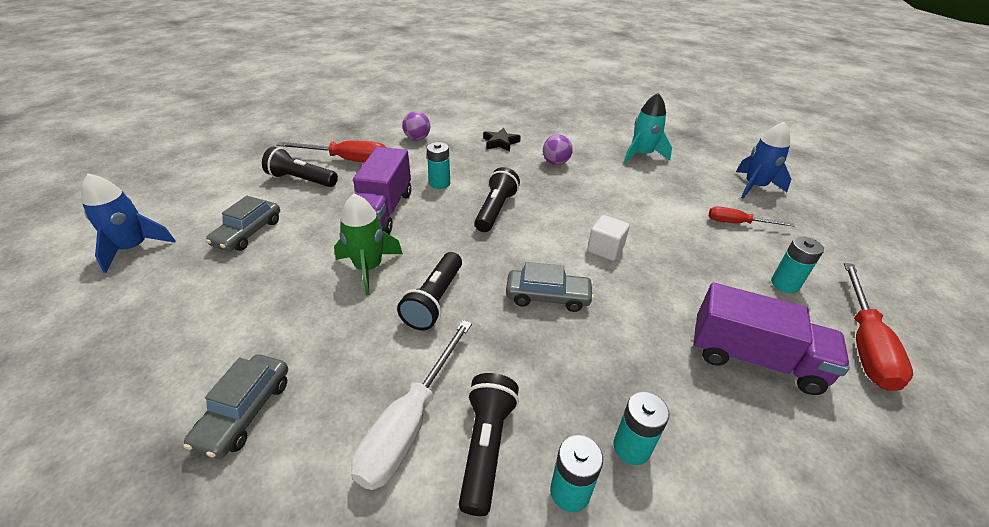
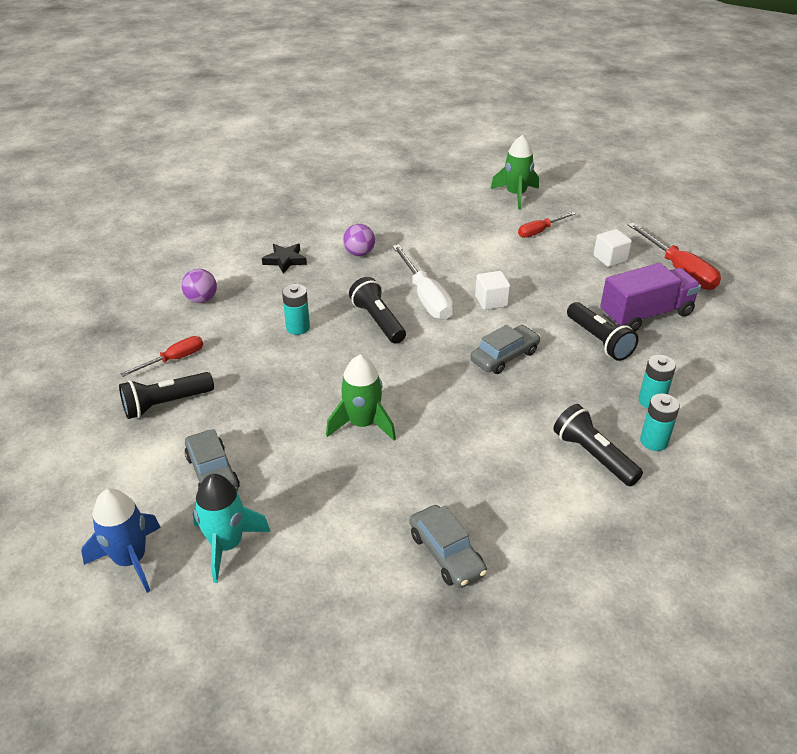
camera: 45 degrees left, 0 degrees up
red screwdriver [276,140,387,163] -> red screwdriver [121,336,203,377], size x0.61
white screwdriver [351,320,472,490] -> white screwdriver moved to [392,244,454,320]
purple truck [353,147,411,234] -> none
black flashlight [397,252,462,330] -> black flashlight moved to [567,302,638,361]
turquoise rocket [624,93,672,163] -> turquoise rocket moved to [193,474,271,583]
blue rocket [736,122,791,198] -> green rocket [491,135,539,209]
turquoise battery [771,236,824,293] -> white cube [594,229,632,267]

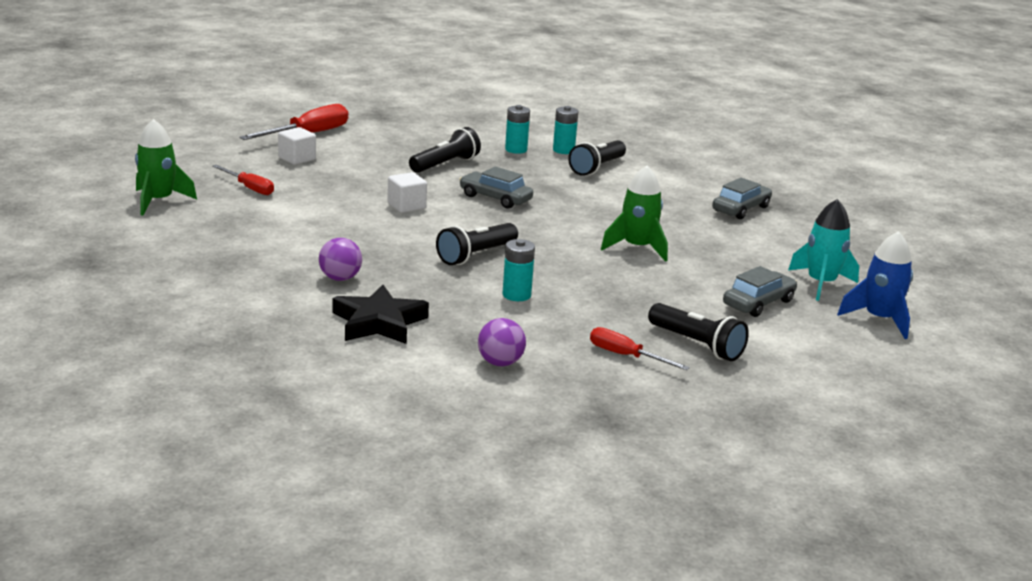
camera: 110 degrees left, 15 degrees down
black star [262,244,307,274] -> black star [333,285,429,344], size x1.53
white screwdriver [392,244,454,320] -> none
purple truck [600,263,701,332] -> none

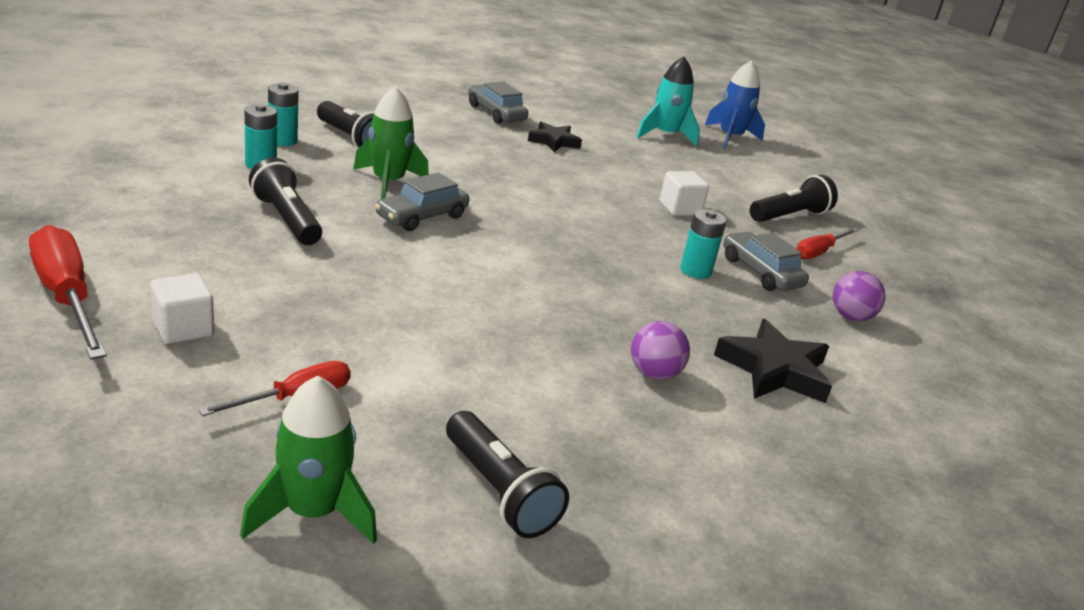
camera: 80 degrees left, 5 degrees up
white cube [387,172,427,213] -> white cube moved to [660,171,709,216]
black flashlight [436,223,518,265] -> black flashlight moved to [446,411,569,538]
green rocket [601,166,668,262] -> green rocket moved to [353,86,429,199]
grey car [723,266,797,317] -> grey car moved to [723,232,809,291]
none -> black star [528,122,582,152]

